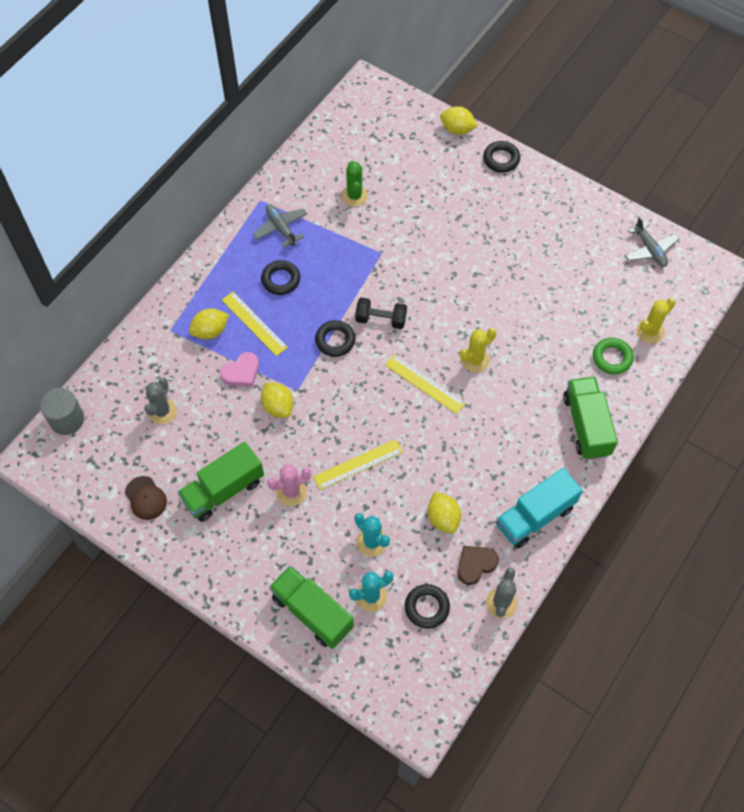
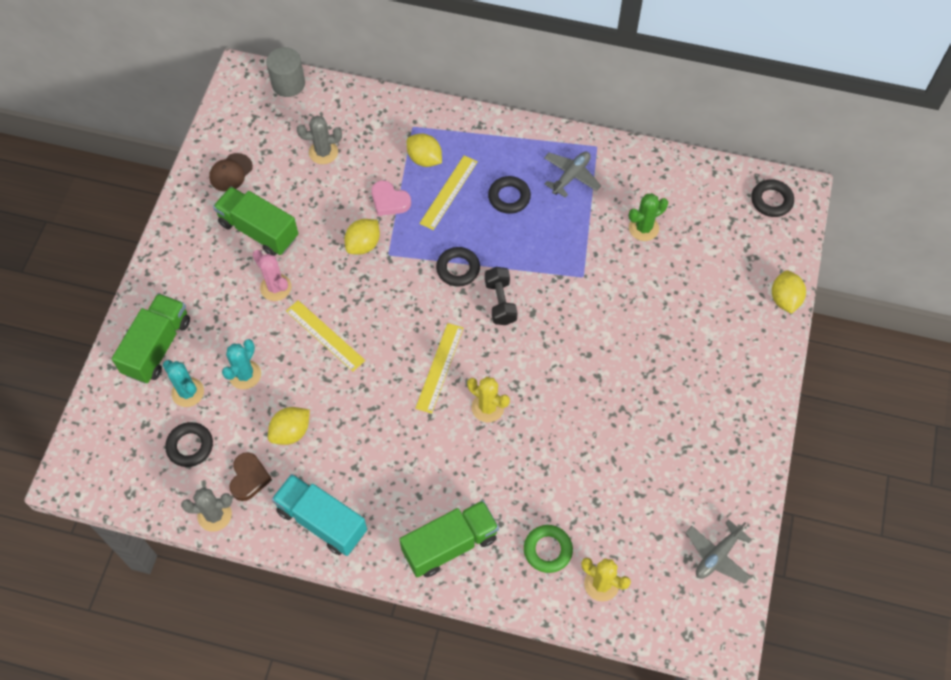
camera: 70 degrees right, 0 degrees up
brown heart [458,546,499,585] -> brown heart turned 60 degrees clockwise [229,452,272,501]
black ring [483,141,520,172] -> black ring moved to [751,179,794,217]

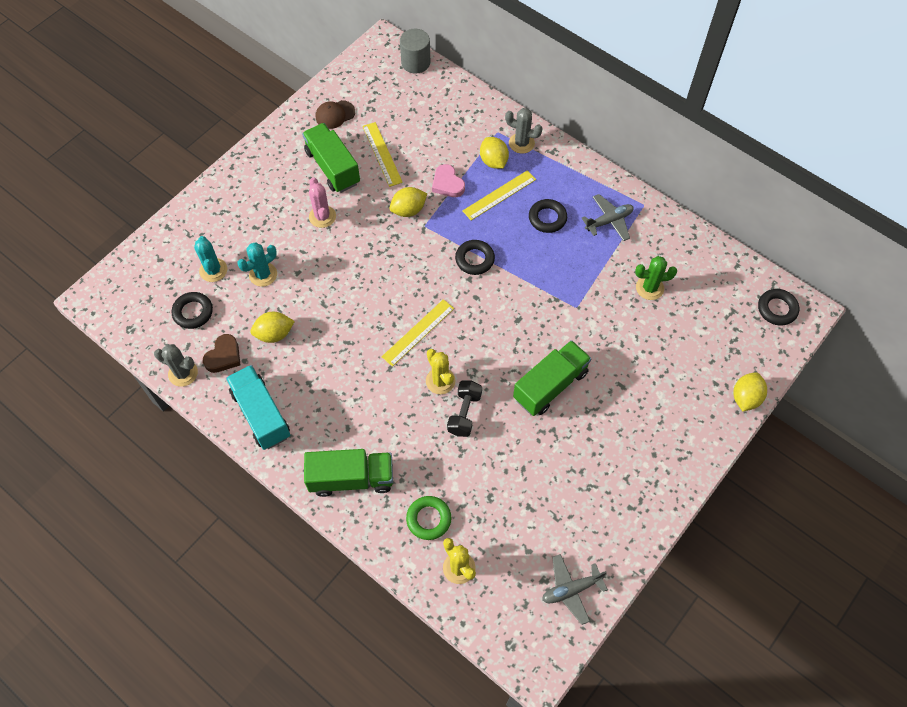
camera: 25 degrees right, 0 degrees up
green truck [112,293,190,384] -> green truck moved to [513,340,592,416]
yellow ruler [286,300,365,372] -> yellow ruler moved to [363,122,403,187]
grey cactus [297,116,342,164] -> grey cactus moved to [505,108,543,154]
black dumbbell [485,267,518,325] -> black dumbbell moved to [447,380,482,437]

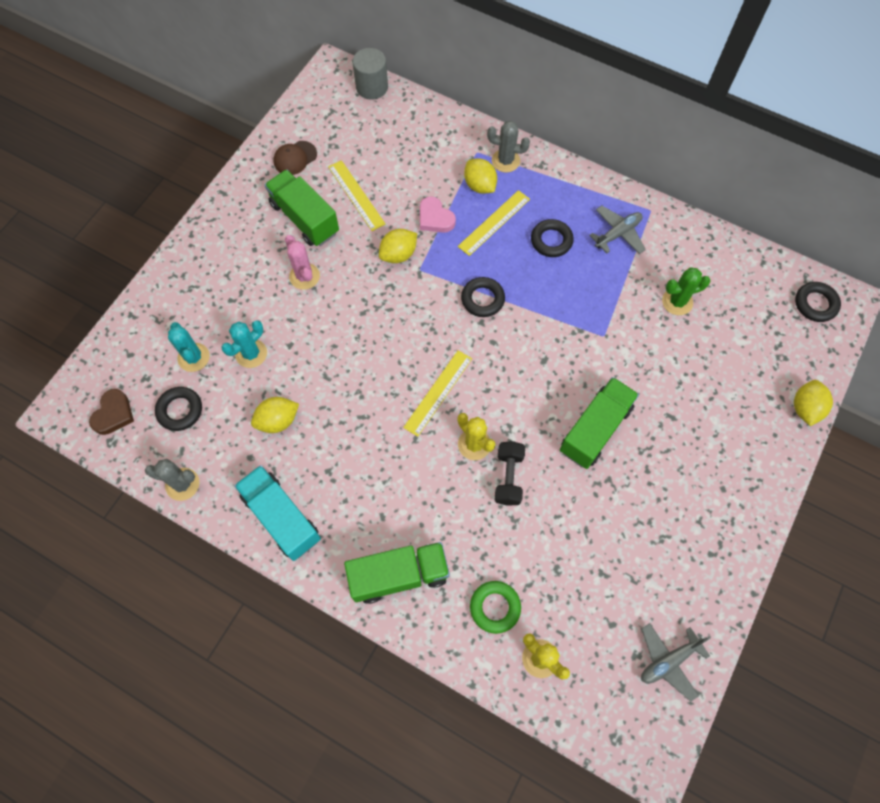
camera: 10 degrees left, 5 degrees up
brown heart [203,334,240,373] -> brown heart moved to [89,389,134,435]

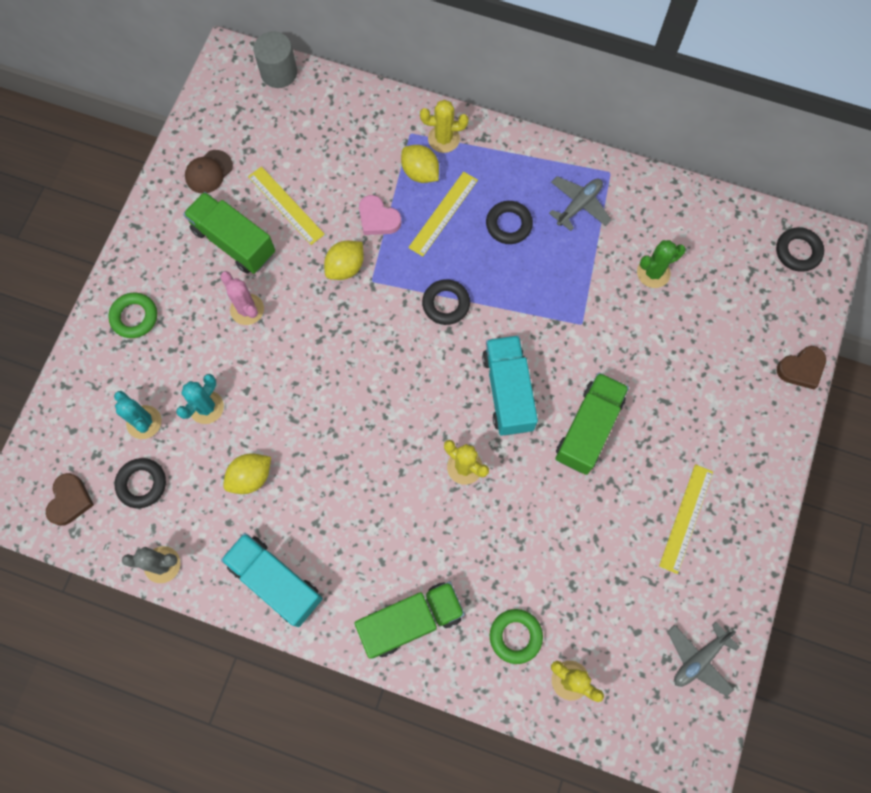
camera: 10 degrees left, 5 degrees up
yellow ruler [403,350,472,437] -> yellow ruler moved to [659,464,713,574]
grey cactus [487,121,530,173] -> yellow cactus [420,100,468,153]
black dumbbell [495,441,525,506] -> none
yellow lemon [794,380,833,426] -> brown heart [777,346,826,389]
none -> green ring [108,292,157,338]
none -> turquoise truck [482,335,538,436]

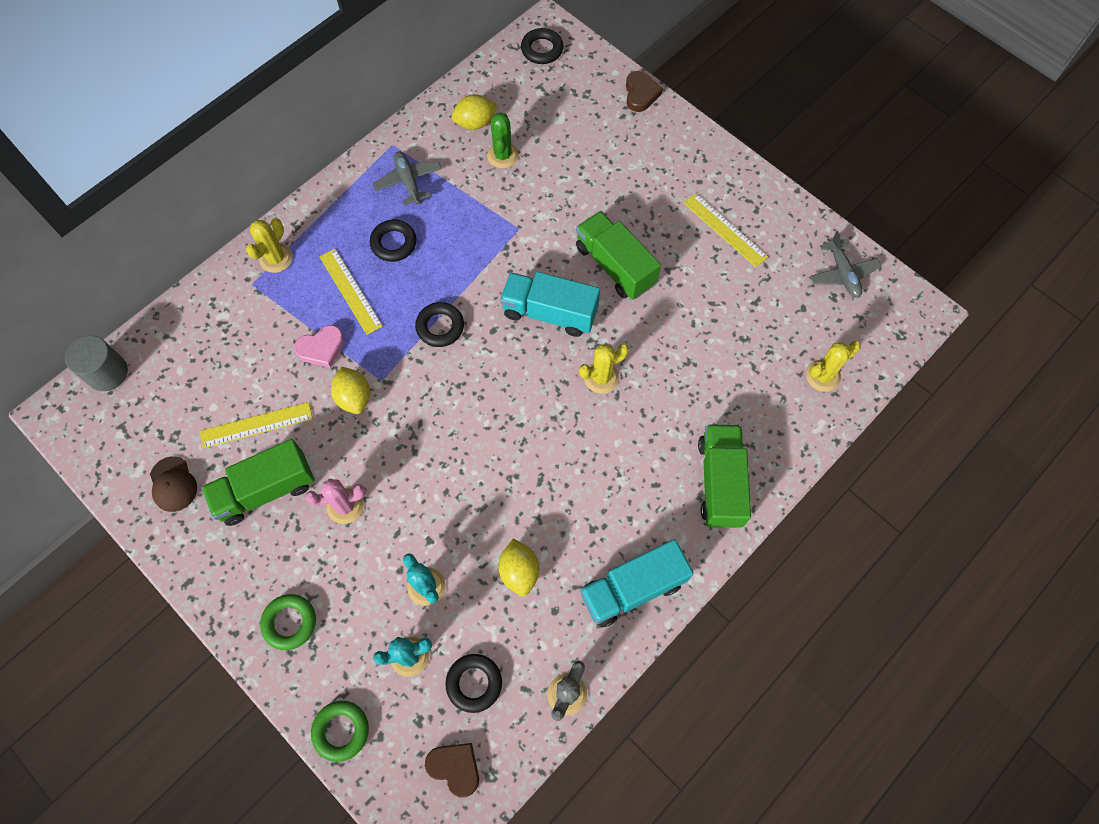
camera: 65 degrees left, 5 degrees down
yellow lemon [401,145,439,183] -> yellow lemon moved to [451,94,498,130]
green ring [490,609,543,664] -> green ring moved to [311,701,369,762]

